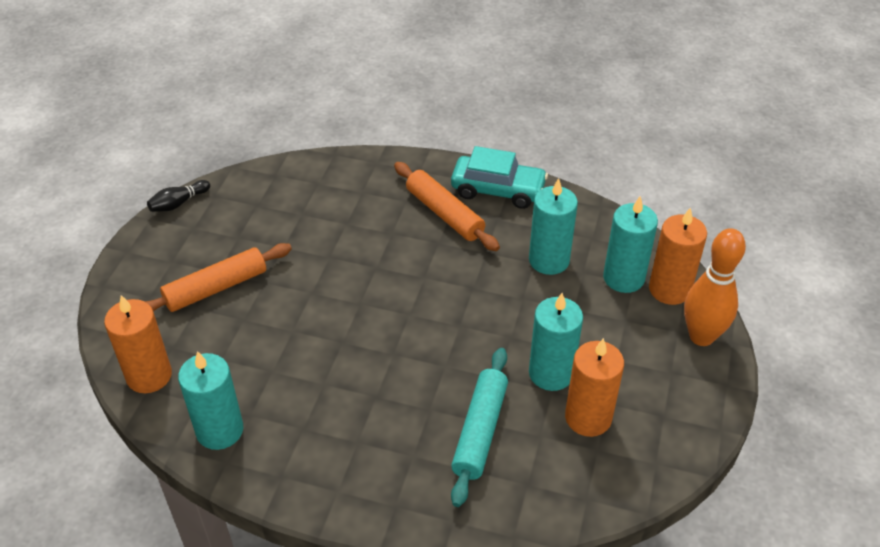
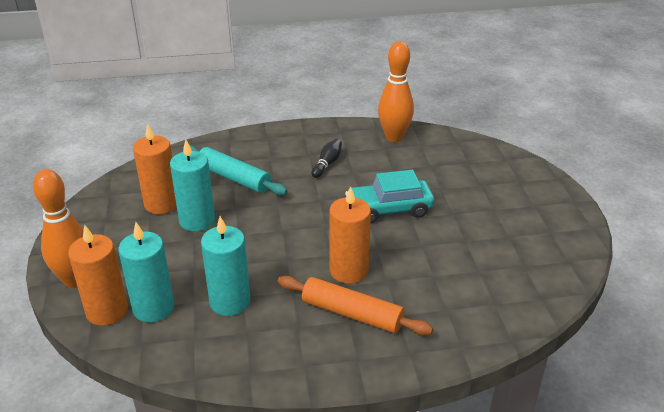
camera: 155 degrees right, 10 degrees down
orange candle [104,295,172,393] -> orange candle moved to [329,186,371,284]
orange rolling pin [145,243,292,312] -> none
black bowling pin [147,180,210,212] -> black bowling pin moved to [311,139,342,178]
turquoise candle [178,351,243,450] -> orange bowling pin [378,41,414,142]
turquoise car [451,146,548,209] -> turquoise car moved to [345,170,434,224]
turquoise rolling pin [451,348,508,507] -> turquoise rolling pin turned 45 degrees counterclockwise [190,145,288,195]

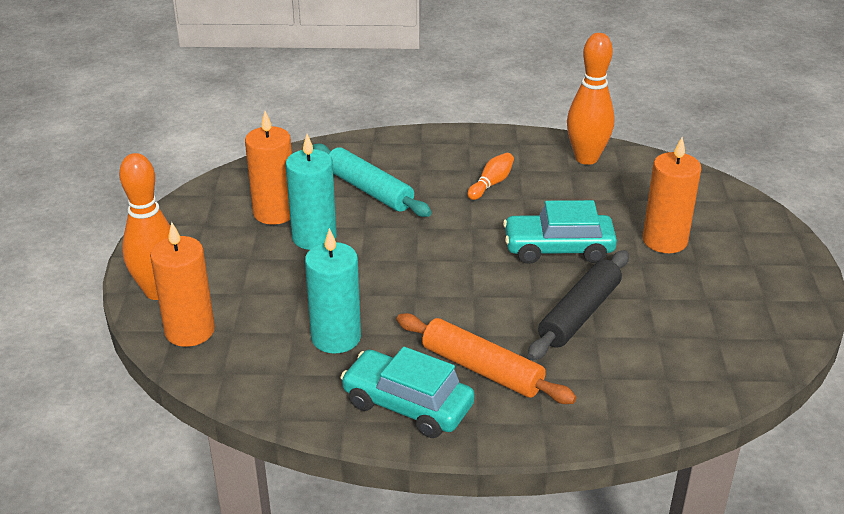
camera: 10 degrees right, 0 degrees up
turquoise candle [118,222,174,322] -> none
black bowling pin [311,139,342,178] -> orange bowling pin [468,153,514,200]
orange candle [329,186,371,284] -> orange candle moved to [643,137,701,253]
none -> turquoise car [340,347,475,438]
none -> black rolling pin [528,250,629,360]

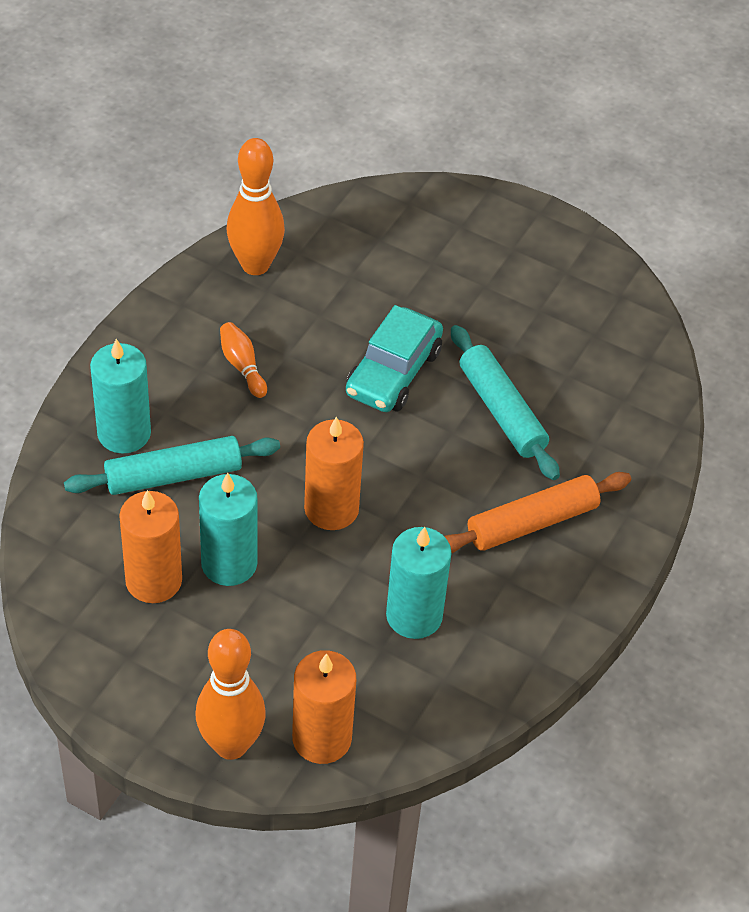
camera: 65 degrees left, 15 degrees up
turquoise car [340,347,475,438] -> none
black rolling pin [528,250,629,360] -> turquoise rolling pin [451,325,560,480]
orange candle [643,137,701,253] -> orange candle moved to [304,417,364,530]
none -> turquoise candle [90,339,151,454]

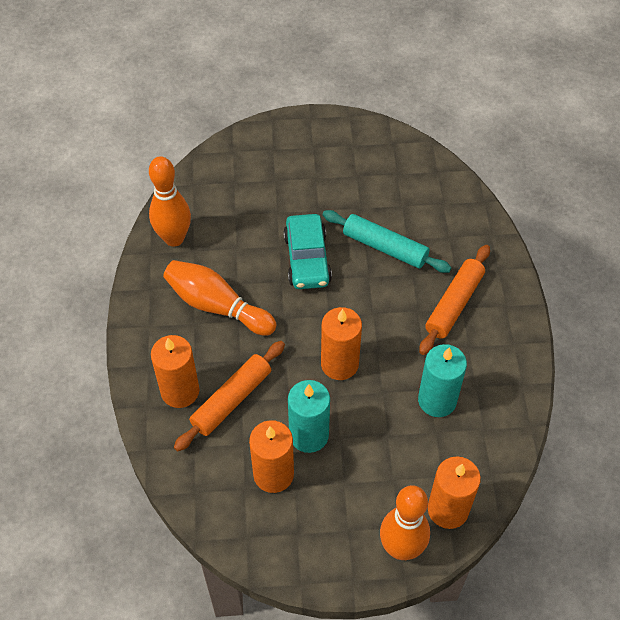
camera: 30 degrees left, 5 degrees up
turquoise rolling pin [64,436,280,495] -> orange rolling pin [174,341,285,451]
turquoise candle [90,339,151,454] -> orange candle [151,335,200,408]
orange bowling pin [220,322,267,398] -> orange bowling pin [163,260,277,336], size x1.97

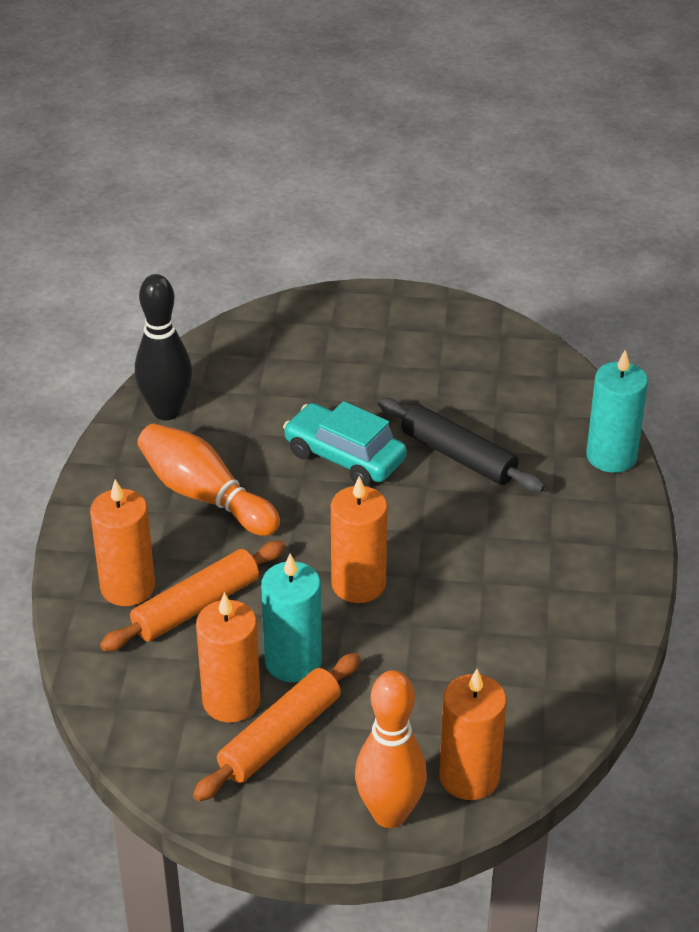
camera: 10 degrees right, 15 degrees down
orange bowling pin [149,156,191,247] -> black bowling pin [135,274,192,420]
turquoise car [283,214,332,289] -> turquoise car turned 120 degrees clockwise [283,401,407,487]
turquoise rolling pin [323,210,452,273] -> black rolling pin [378,398,545,492]
turquoise candle [418,344,467,417] -> turquoise candle moved to [586,349,648,473]
orange rolling pin [419,245,490,355] -> orange rolling pin moved to [193,653,361,801]

